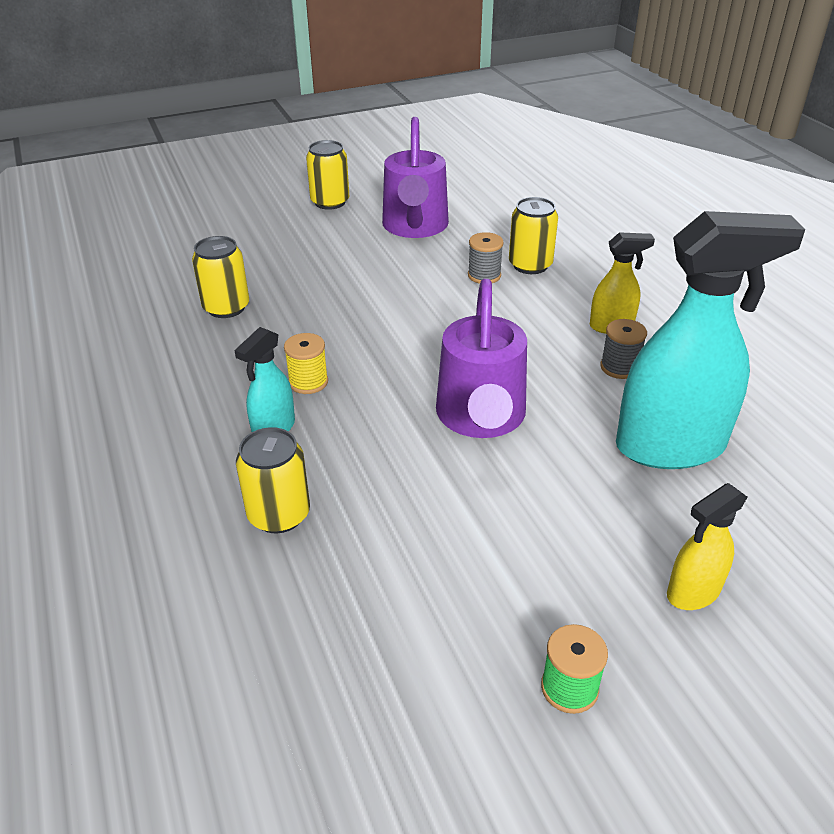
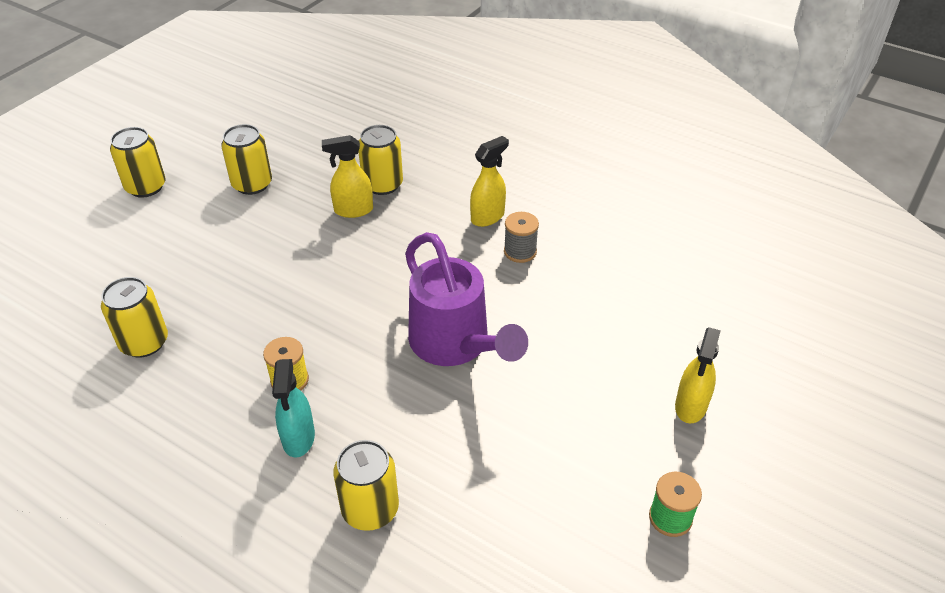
camera: 35 degrees left, 5 degrees up
purple watering can [382,117,449,238] -> yellow can [221,124,272,195]
grey spool [468,232,504,284] -> yellow spray bottle [322,135,373,218]
turquoise spray bottle [616,211,805,469] -> none

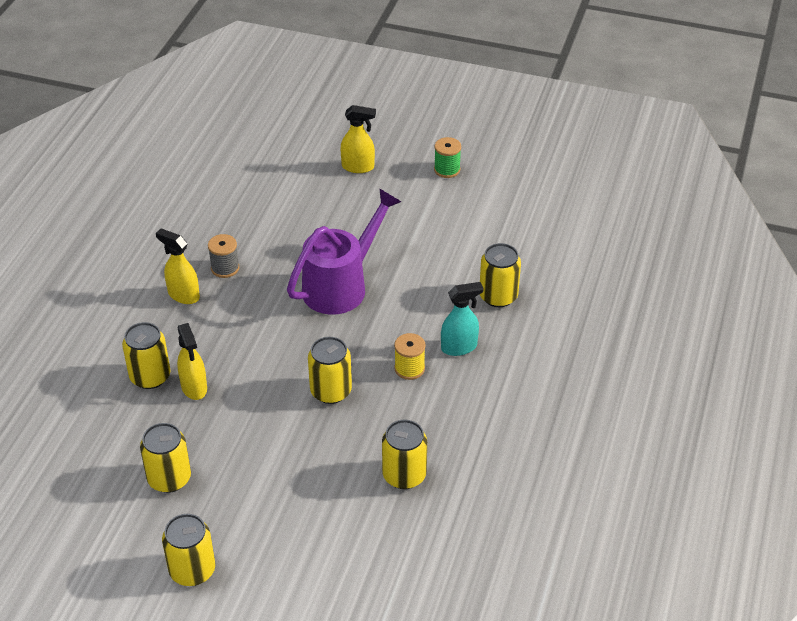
camera: 105 degrees left, 0 degrees up
none -> yellow can [308,337,352,404]

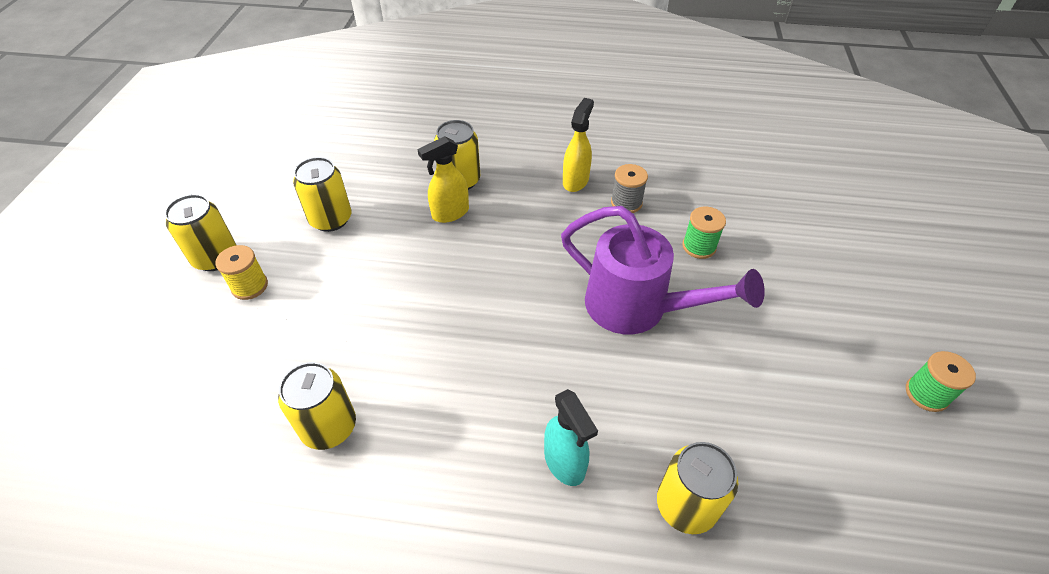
camera: 80 degrees right, 5 degrees up
yellow can [308,337,352,404] -> none
yellow spray bottle [340,105,376,173] -> none
yellow spool [394,333,426,380] -> yellow spool moved to [215,245,268,300]
none -> green spool [682,207,726,259]

